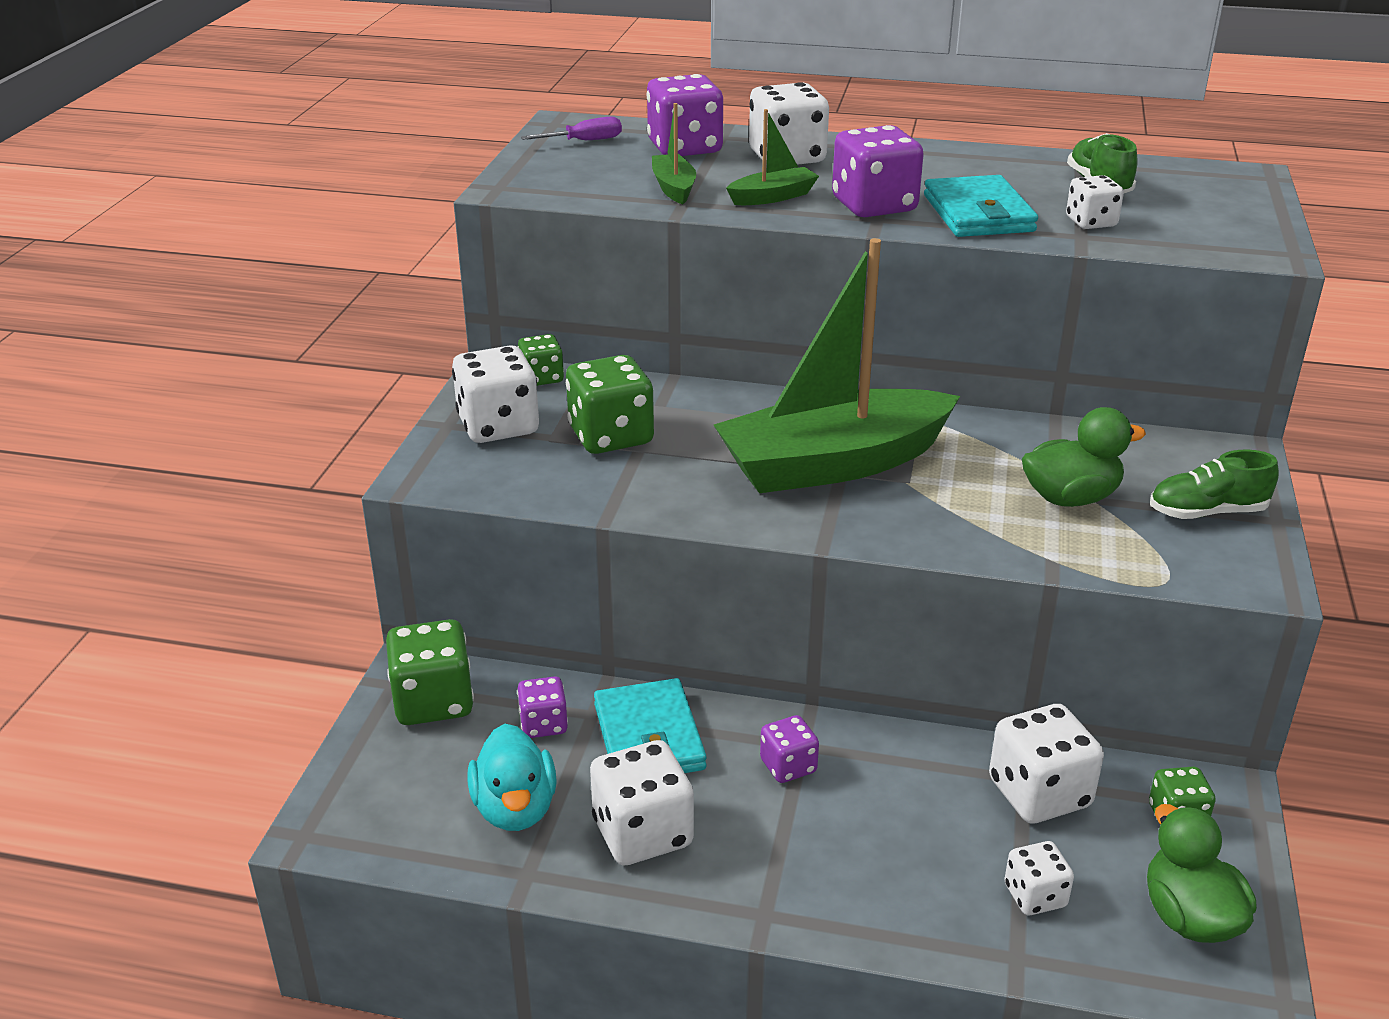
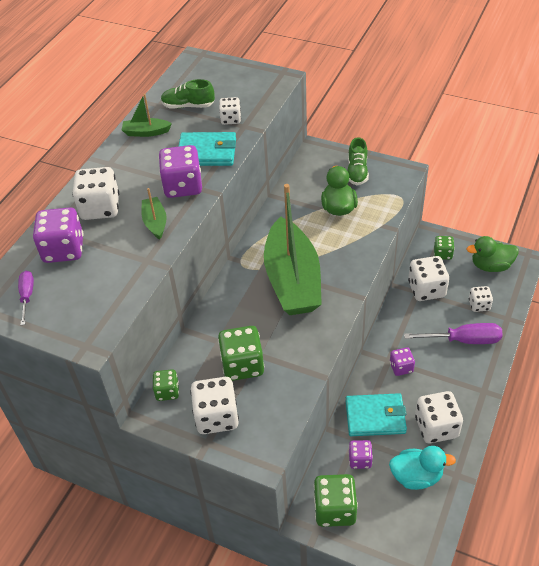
camera: 75 degrees left, 15 degrees up
green boat [652,103,696,204] -> green boat moved to [122,94,172,137]
none -> purple screwdriver [404,323,503,344]

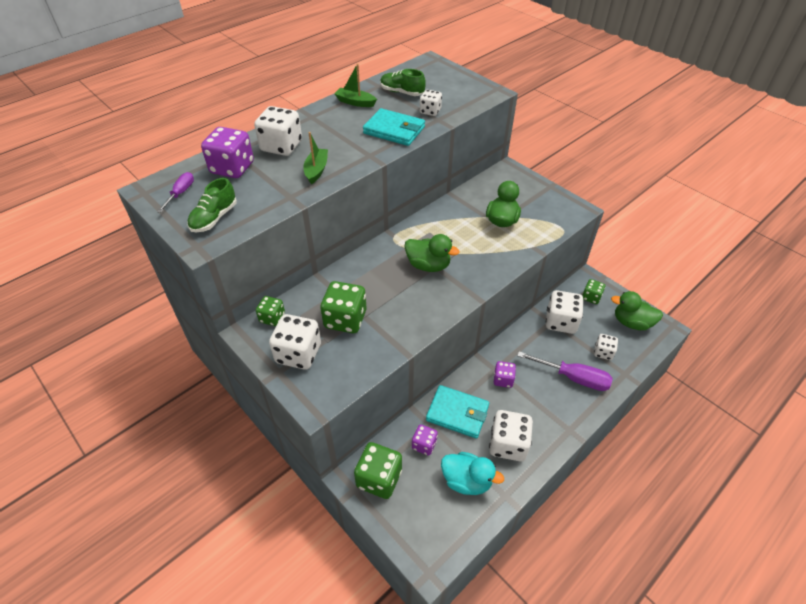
camera: 20 degrees right, 0 degrees up
purple dice [159,145,202,198] -> none
green boat [264,184,322,315] -> green duck [404,234,460,272]
green shoe [347,137,369,185] -> green shoe moved to [187,178,237,232]

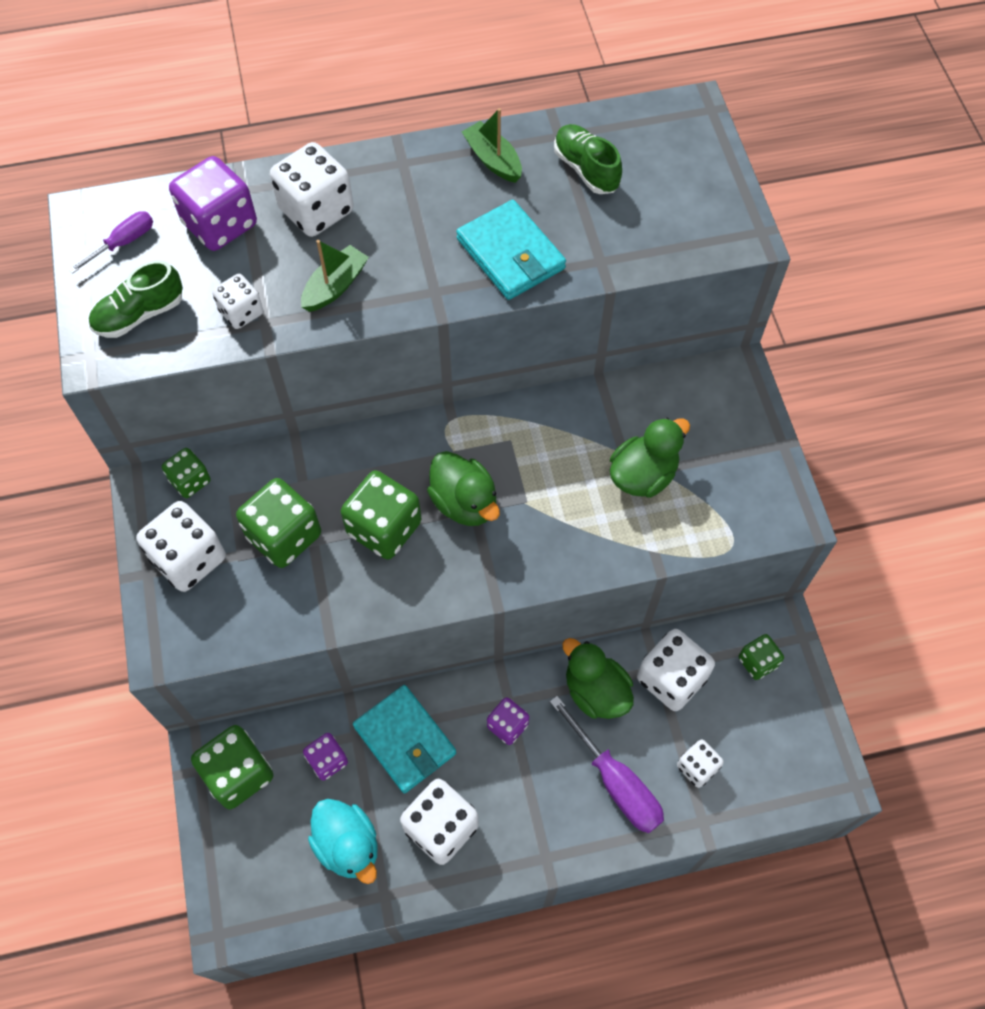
camera: 30 degrees right, 15 degrees up
white dice [420,90,442,116] -> white dice moved to [212,274,263,329]
green duck [611,291,663,330] -> green duck moved to [562,638,634,719]
none -> green dice [341,470,422,560]

